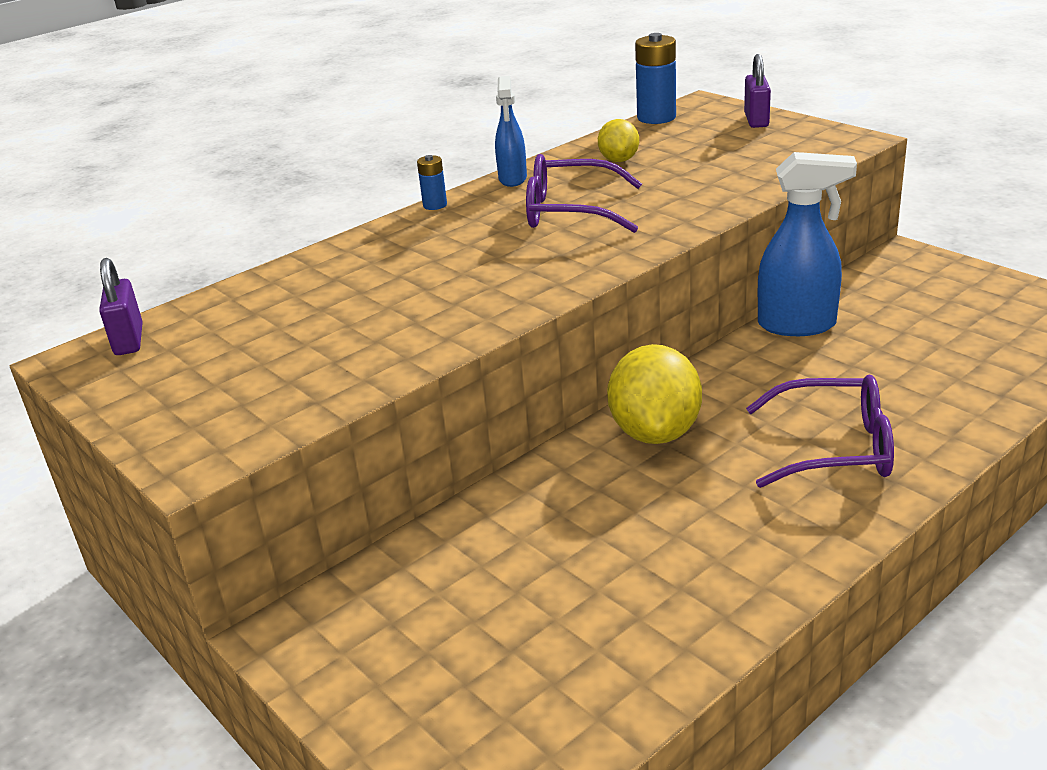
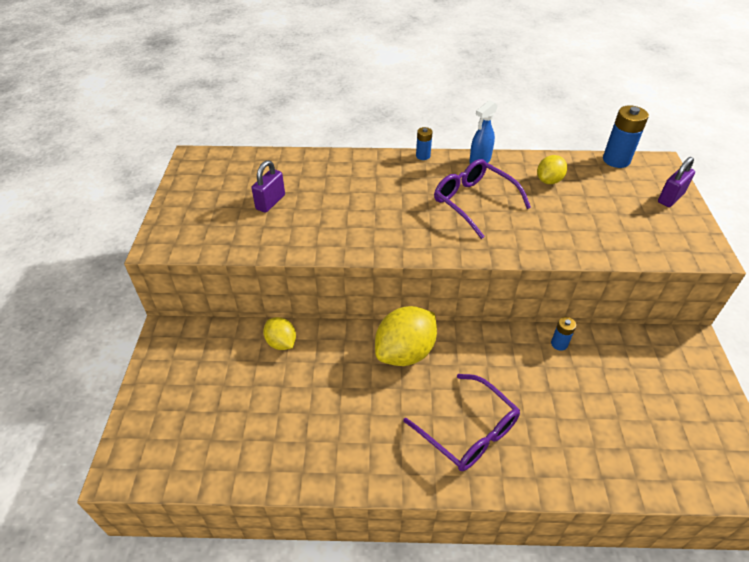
camera: 40 degrees right, 15 degrees up
purple padlock [99,258,143,355] -> purple padlock moved to [252,160,285,213]
blue spray bottle [758,152,857,336] -> blue battery [551,317,576,351]
none -> yellow lemon [263,317,296,350]

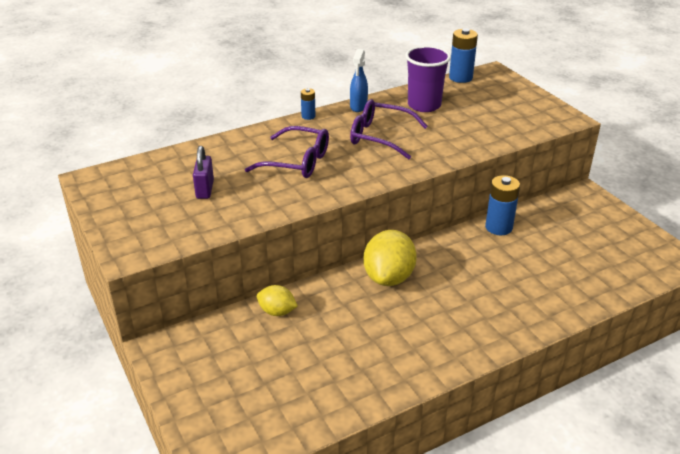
camera: 30 degrees left, 10 degrees down
purple glasses [403,374,520,471] -> purple glasses moved to [245,126,329,178]
yellow lemon [537,155,567,184] -> purple cup [405,46,451,112]
blue battery [551,317,576,351] -> blue battery [485,175,520,235], size x1.84
purple padlock [658,157,695,207] -> none

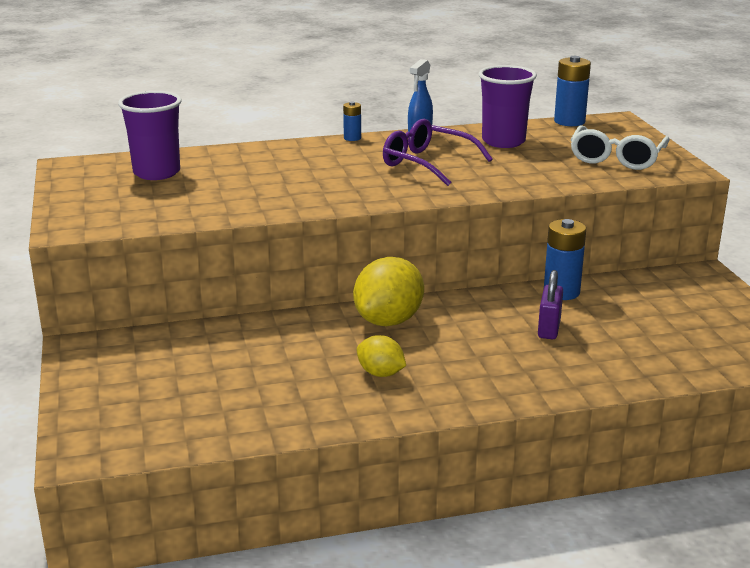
camera: 15 degrees right, 10 degrees down
purple padlock [193,146,214,199] -> purple padlock moved to [538,270,563,339]
purple glasses [245,126,329,178] -> none
yellow lemon [257,285,298,316] -> yellow lemon moved to [357,335,406,377]
none -> purple cup [118,91,182,180]
none -> white glasses [570,125,670,170]

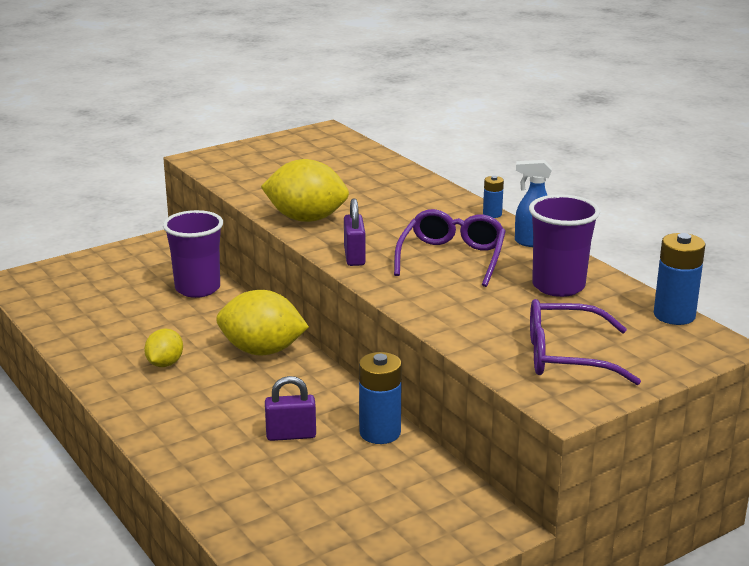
camera: 70 degrees right, 0 degrees up
purple cup [118,91,182,180] -> purple cup moved to [163,210,223,298]
white glasses [570,125,670,170] -> purple glasses [530,299,641,385]
none -> yellow lemon [261,159,349,222]
none -> purple padlock [344,198,366,266]

